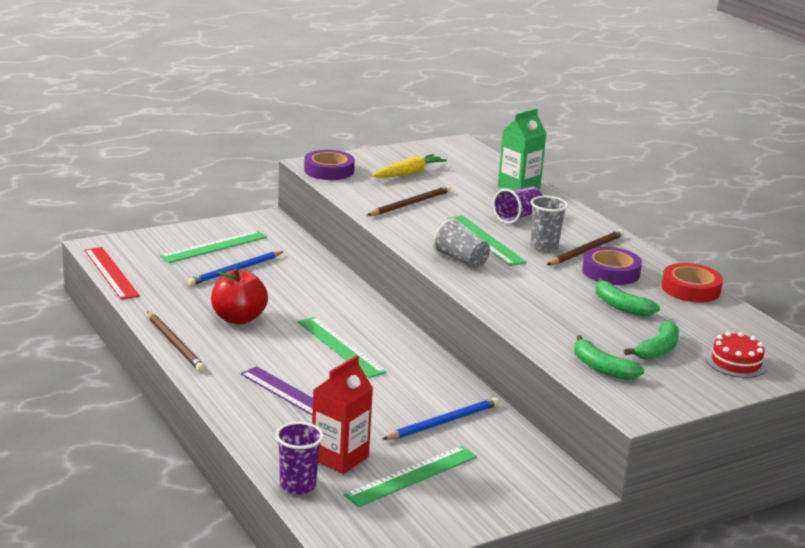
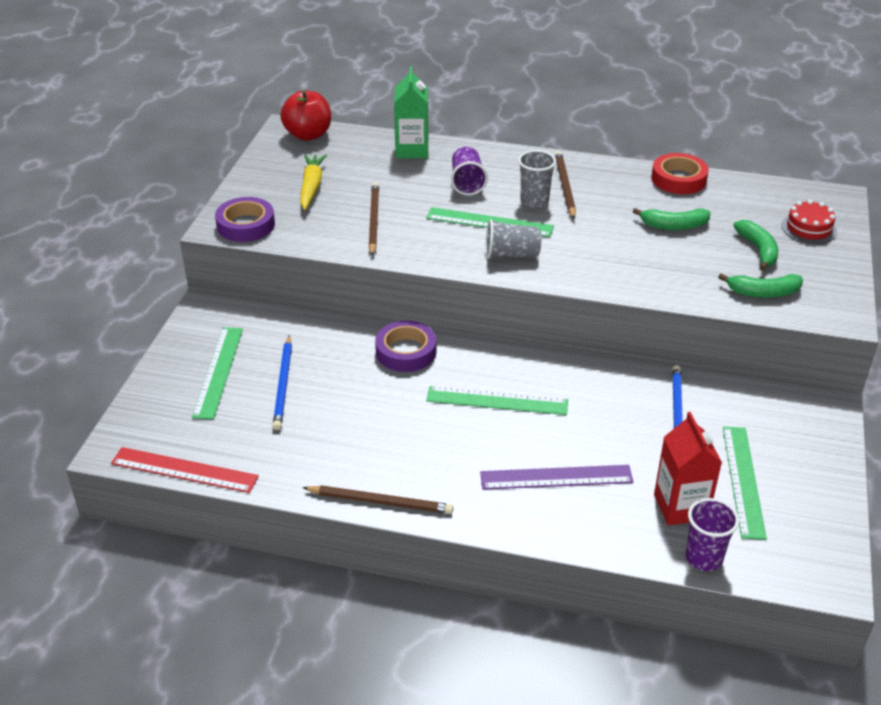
camera: 45 degrees left, 15 degrees up
red apple [211,268,268,325] -> red apple moved to [280,90,331,141]
purple tape [582,247,642,285] -> purple tape moved to [375,321,436,372]

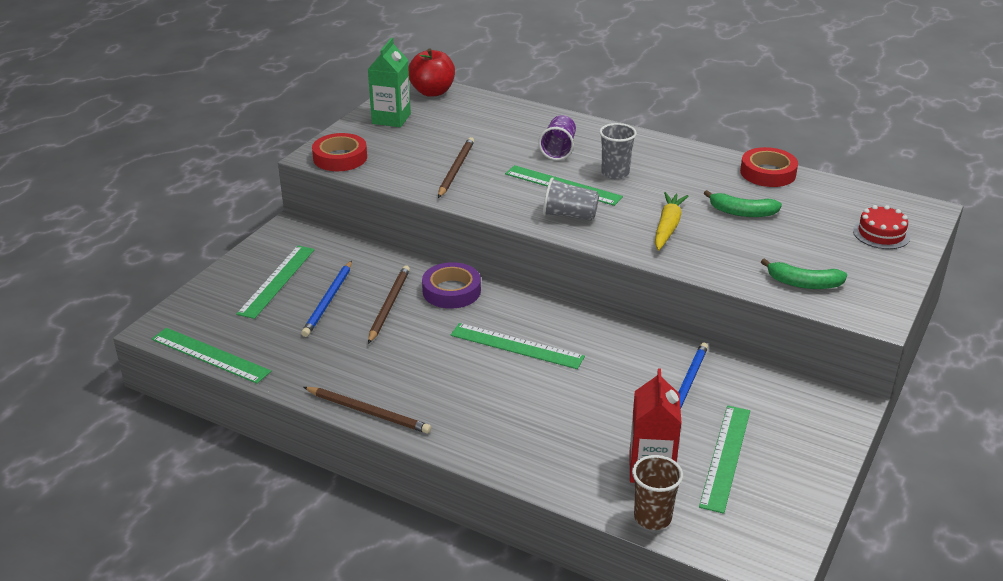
camera: 15 degrees right, 5 degrees down
red ruler [111,447,259,493] -> green ruler [152,328,271,384]
purple tape [215,197,275,242] -> red tape [312,133,367,171]
yellow carrot [300,154,327,210] -> yellow carrot moved to [655,192,688,251]
green carton [394,66,428,158] -> green carton moved to [368,38,411,127]
purple ruler [480,465,633,490] -> none
brown pencil [555,151,576,219] -> brown pencil moved to [368,265,410,344]
purple cup [686,498,739,571] -> brown cup [632,455,683,530]
green banana [733,220,778,271] -> none

